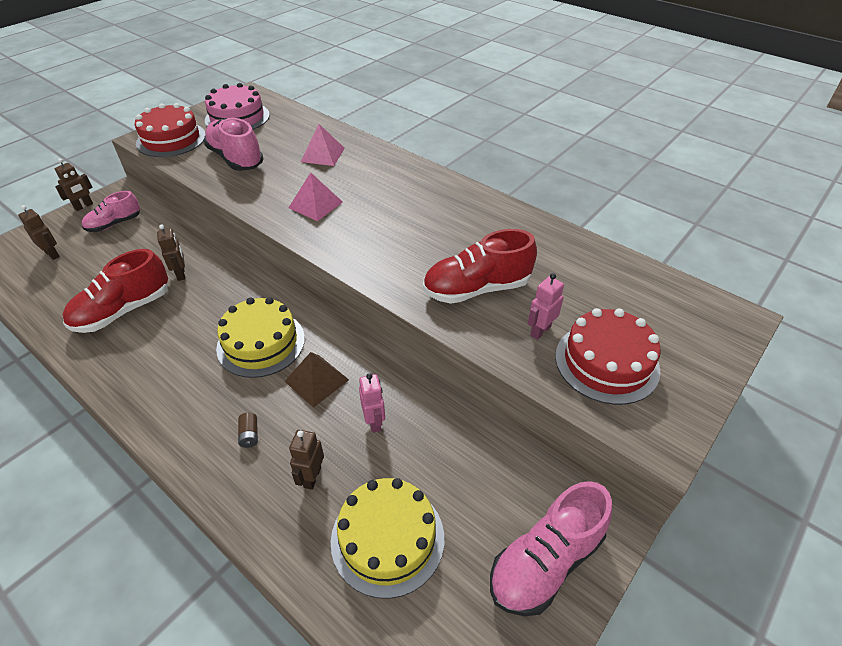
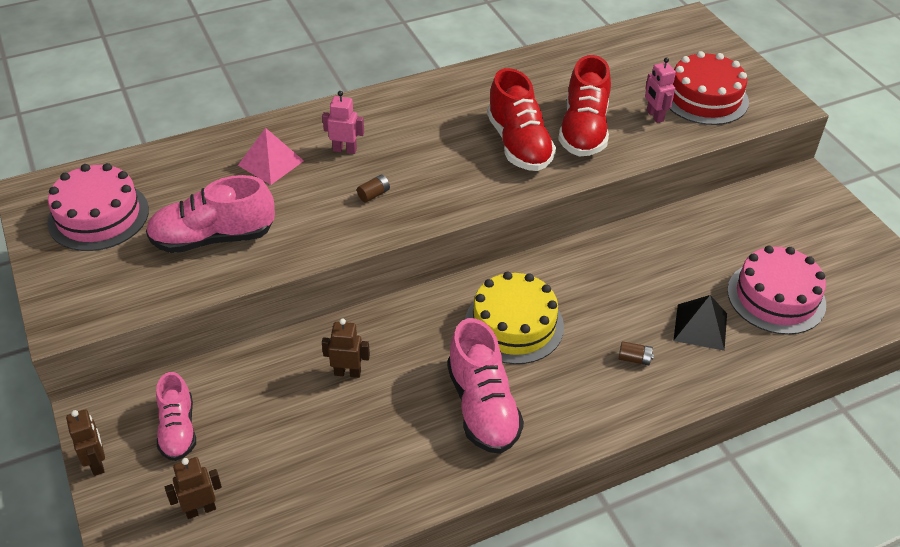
camera: 65 degrees left, 0 degrees up
red shoe [62,249,168,333] -> red shoe moved to [487,68,556,171]
red cake [135,103,205,157] -> none
brown pyramid [284,352,349,407] -> none
pink pyramid [289,172,343,221] -> brown battery [357,175,390,203]
brown robot [289,430,324,490] -> black pyramid [673,295,727,351]
yellow cake [331,478,444,599] -> pink cake [727,246,826,335]
pink robot [359,373,385,433] -> pink robot moved to [322,91,364,154]
pink shoe [490,481,612,616] -> pink shoe moved to [447,318,524,454]

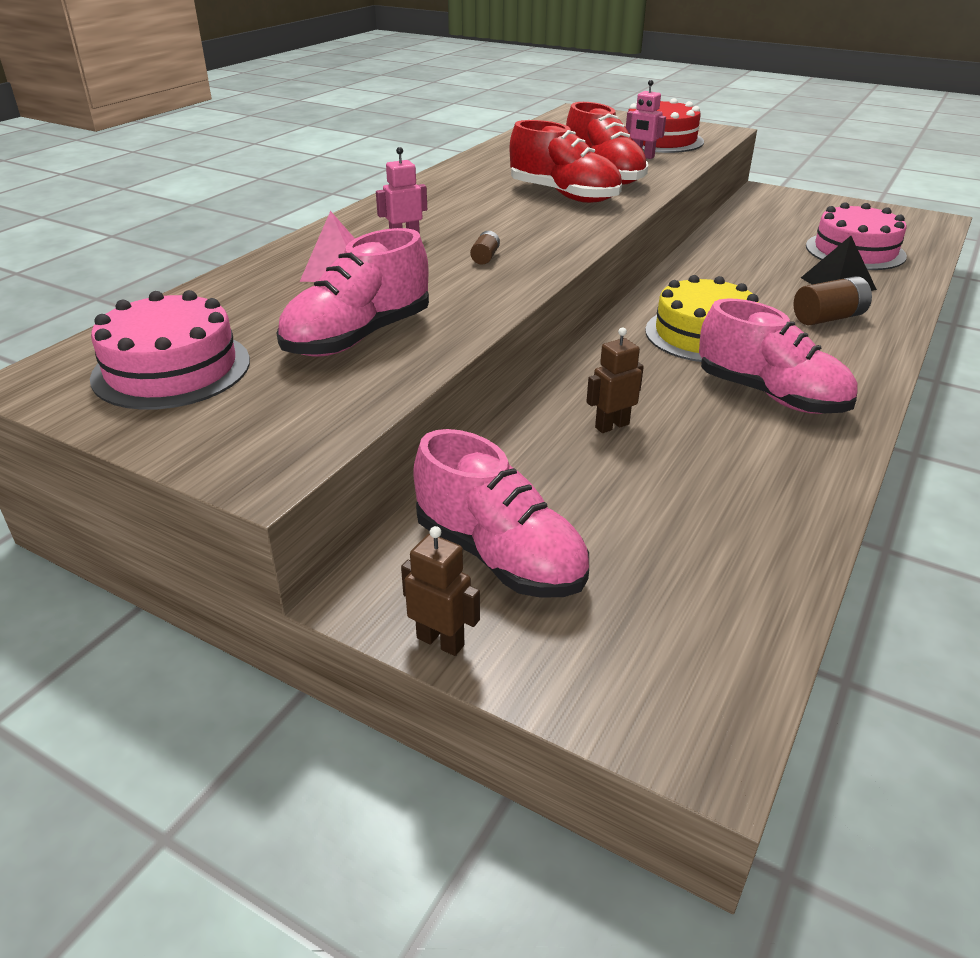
camera: 35 degrees left, 10 degrees down
pink shoe [156,372,196,461] -> pink shoe [413,429,589,598], size x1.57
brown robot [165,457,222,519] -> none
brown battery [619,341,654,365] -> brown battery [793,276,872,326], size x1.90

